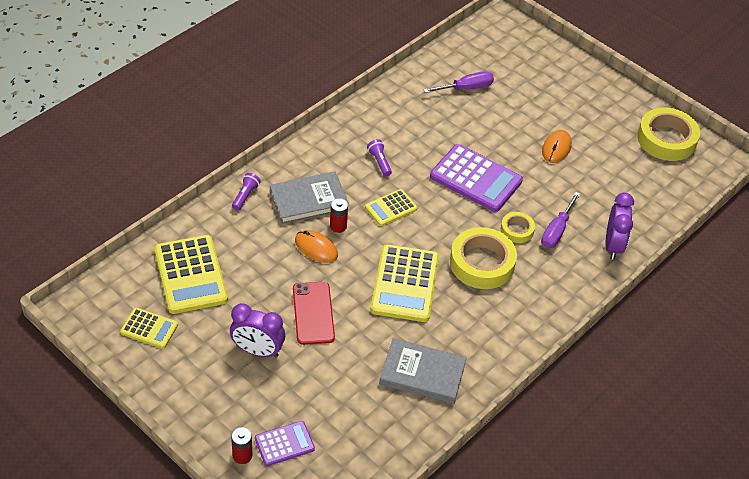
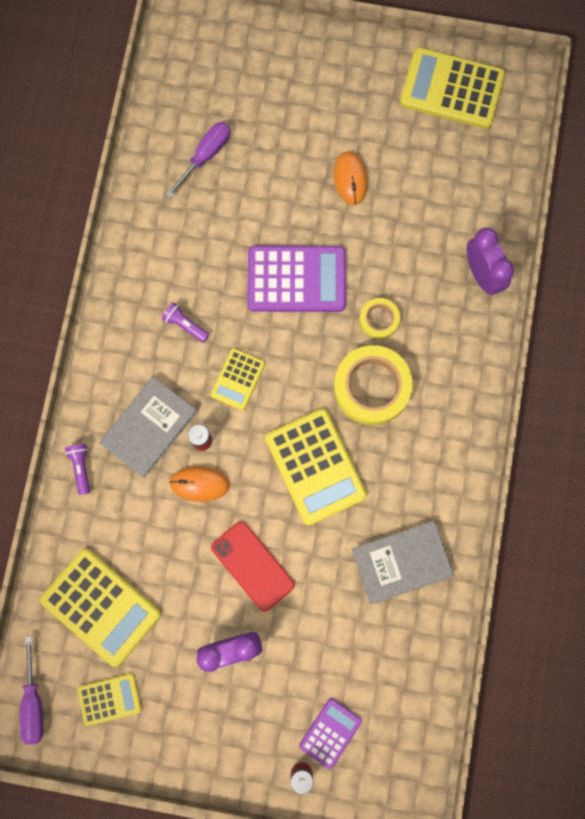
camera: 30 degrees left, 30 degrees up
purple screwdriver [541,192,580,248] -> purple screwdriver moved to [20,636,44,745]
yellow tape [637,108,700,161] -> yellow calculator [400,47,505,129]

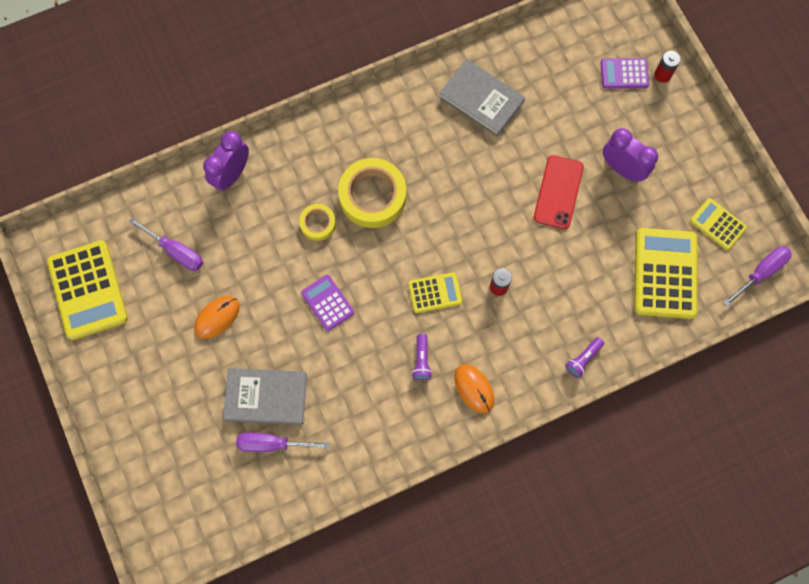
camera: 125 degrees left, 5 degrees down
grey book [99,377,197,478] -> grey book moved to [223,368,307,425]
orange mouse [169,466,230,502] -> orange mouse moved to [454,364,495,413]
purple calculator [247,246,346,312] -> purple calculator [301,275,354,331], size x0.55
yellow calculator [265,409,367,525] -> none
none -> purple screwdriver [129,218,203,271]

